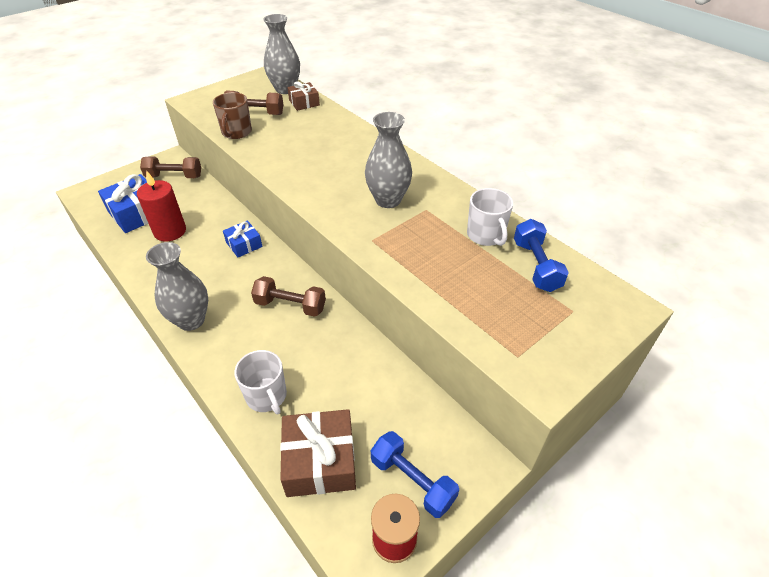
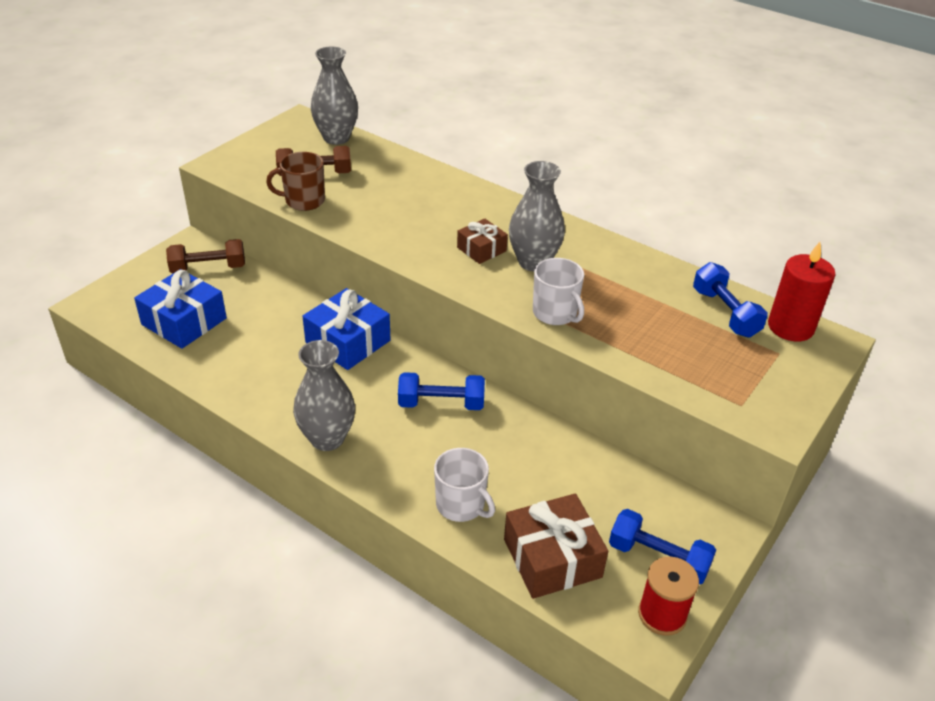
camera: 15 degrees left, 5 degrees down
red candle [137,170,186,242] -> red candle moved to [768,242,836,342]
brown mug [213,92,252,139] -> brown mug turned 90 degrees clockwise [266,152,325,211]
blue gift [223,220,263,257] -> blue gift [302,288,391,370], size x1.71
brown dumbbell [251,276,326,317] -> blue dumbbell [398,372,485,410]
brown gift [287,81,320,111] -> brown gift moved to [457,218,508,264]
white mug [467,188,513,246] -> white mug moved to [533,258,584,325]

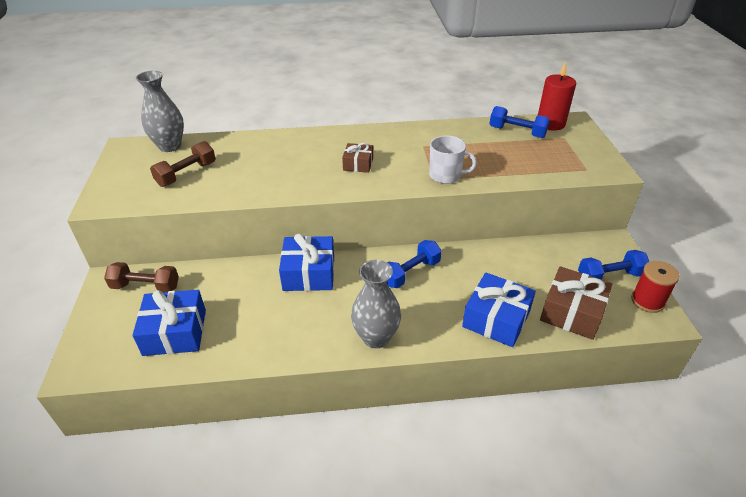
camera: 40 degrees left, 0 degrees up
brown dumbbell [166,239,245,274] -> brown dumbbell turned 60 degrees clockwise [104,262,179,292]
brown mug [266,152,325,211] -> none
white mug [434,448,495,522] -> blue gift [462,273,536,347]
grey vase [509,161,565,272] -> none

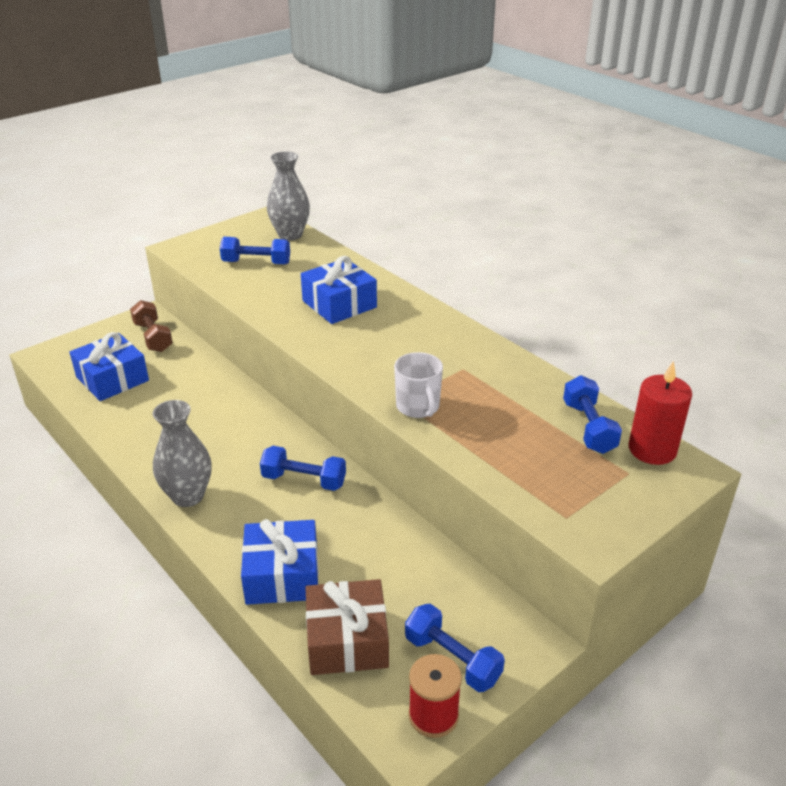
camera: 55 degrees right, 5 degrees down
brown dumbbell [150,141,216,187] -> blue dumbbell [220,237,290,265]
blue gift [279,234,334,291] -> blue gift moved to [301,256,377,324]
brown gift [342,143,373,173] -> none

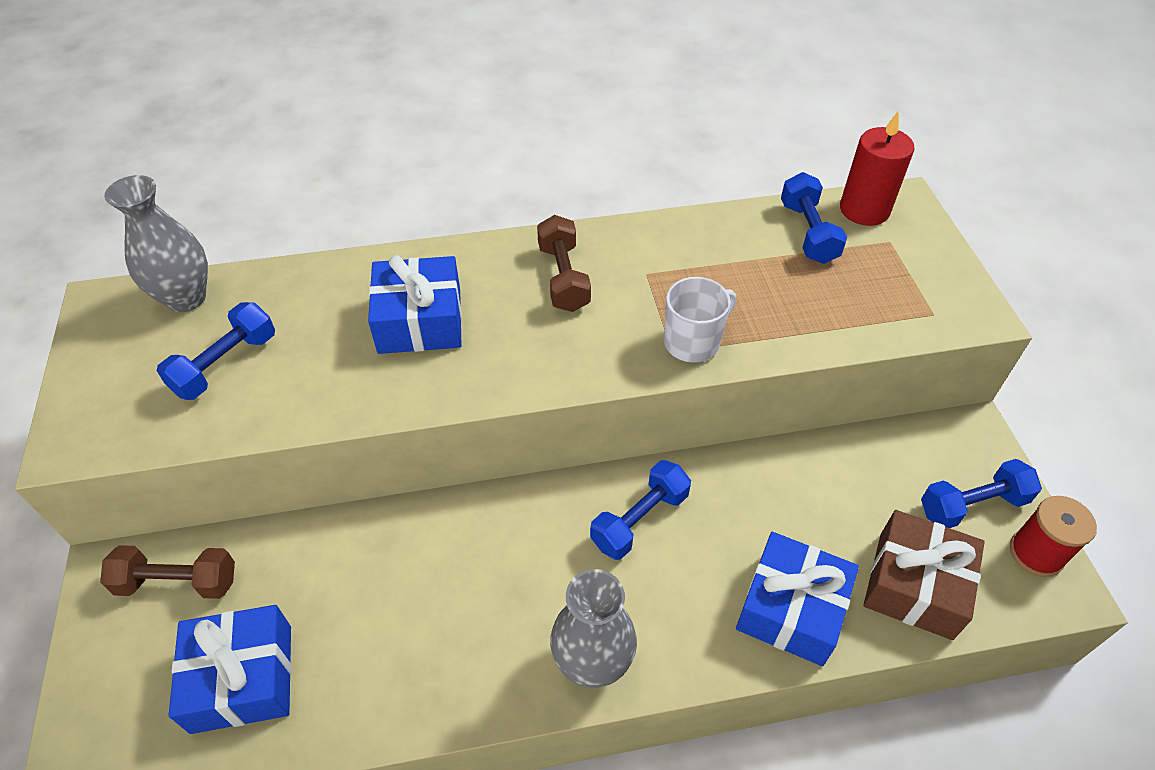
camera: 60 degrees left, 15 degrees up
white mug [394,352,443,418] -> white mug turned 45 degrees counterclockwise [664,277,736,363]
blue dumbbell [563,375,622,454] -> blue dumbbell turned 60 degrees clockwise [781,172,847,264]
none -> brown dumbbell [537,215,591,312]

